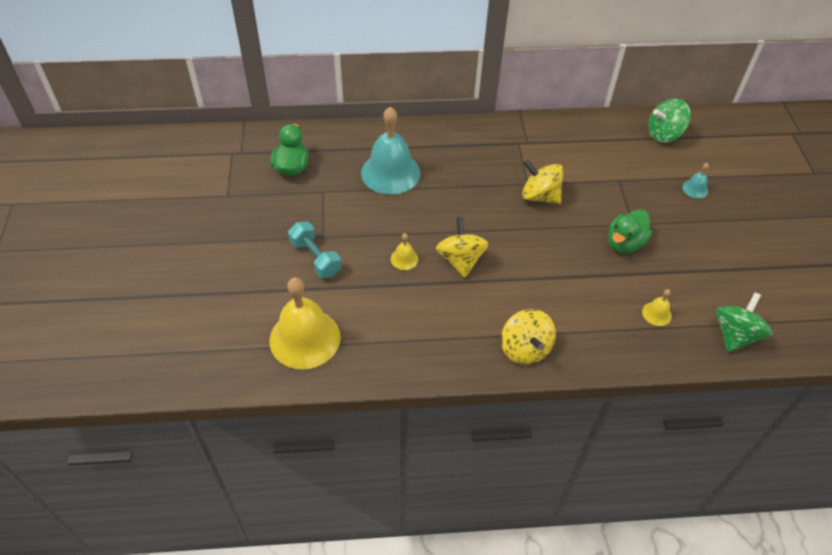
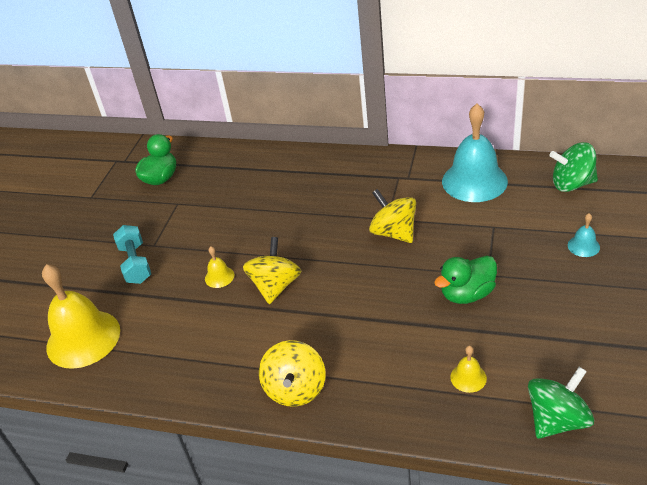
camera: 25 degrees right, 10 degrees down
turquoise bell [361,107,420,195] -> turquoise bell moved to [442,104,508,202]

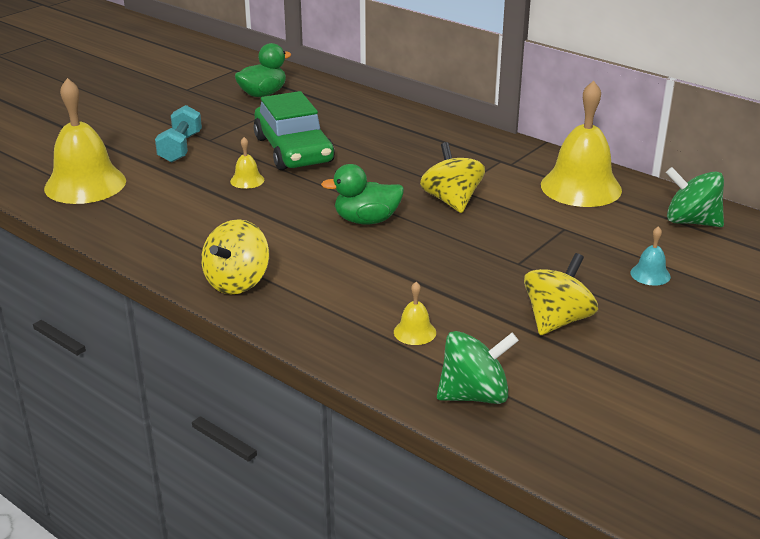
camera: 20 degrees right, 10 degrees down
yellow spinning top [243,237,301,304] -> yellow spinning top moved to [524,253,598,335]
green duck [434,256,497,304] -> green duck moved to [321,164,404,224]
turquoise bell [442,104,508,202] -> yellow bell [541,81,622,207]
none -> green car [254,91,335,170]

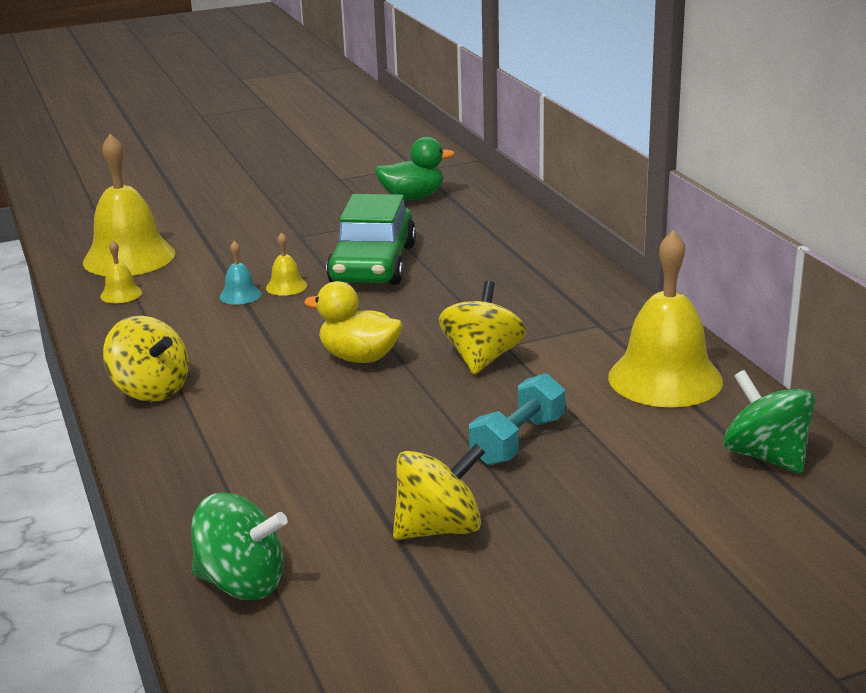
camera: 30 degrees right, 5 degrees down
turquoise dumbbell [155,105,202,163] -> turquoise dumbbell moved to [469,373,565,465]
yellow spinning top [201,219,269,294] -> yellow spinning top turned 105 degrees counterclockwise [103,316,189,402]
green duck [321,164,404,224] -> yellow duck [304,281,403,363]
yellow bell [394,282,436,345] -> yellow bell moved to [100,240,142,303]
turquoise bell [630,226,671,286] -> turquoise bell moved to [219,241,261,305]

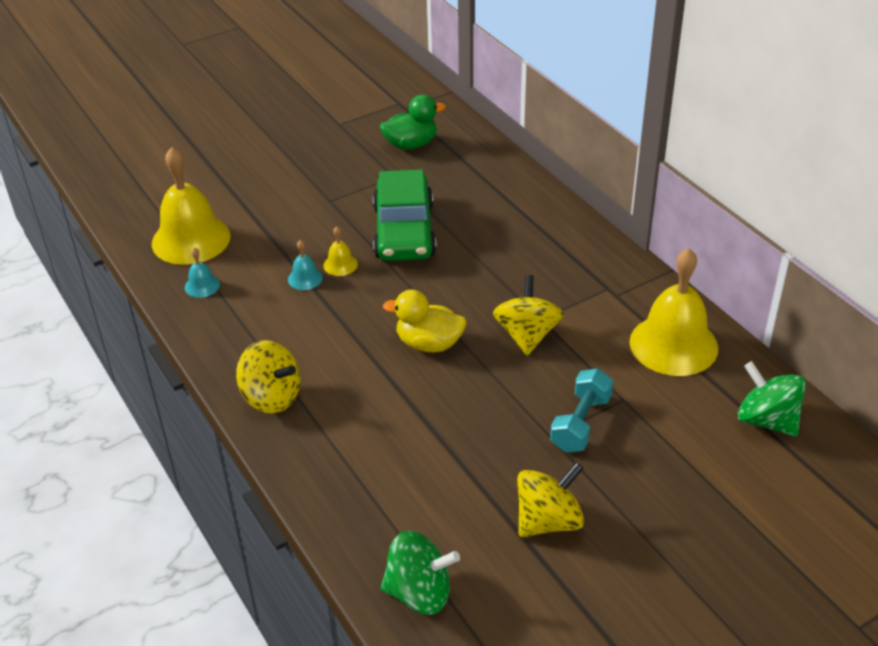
camera: 10 degrees left, 15 degrees up
yellow bell [100,240,142,303] -> turquoise bell [185,247,220,298]

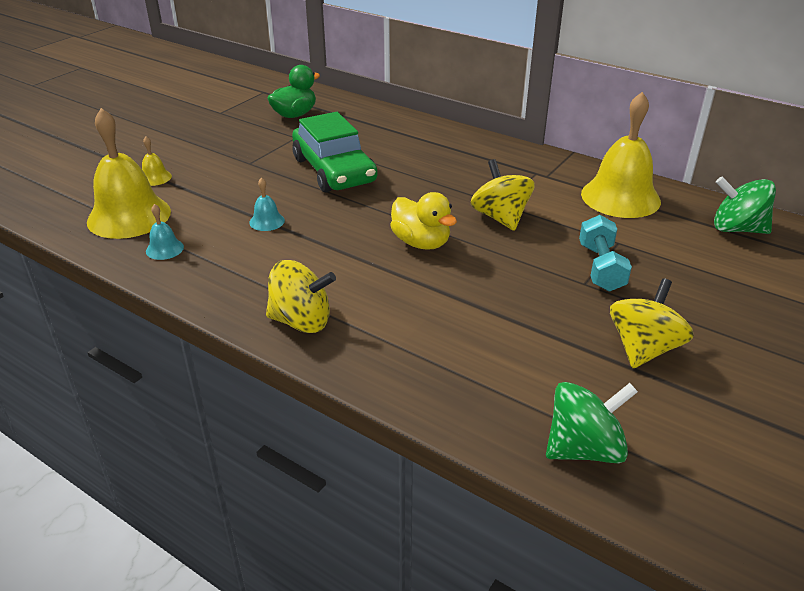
camera: 25 degrees left, 5 degrees down
yellow bell [323,226,358,276] -> yellow bell moved to [142,137,172,186]
yellow duck [383,290,467,353] -> yellow duck turned 120 degrees counterclockwise [390,192,457,250]

